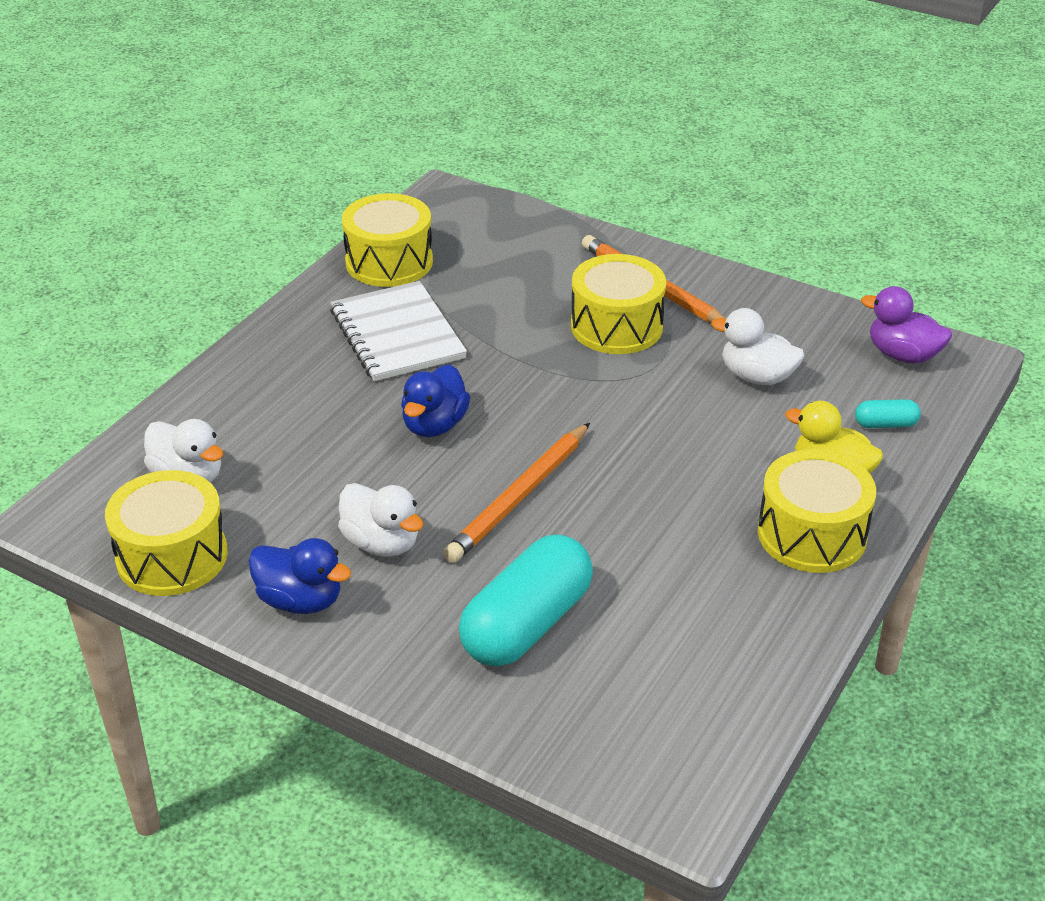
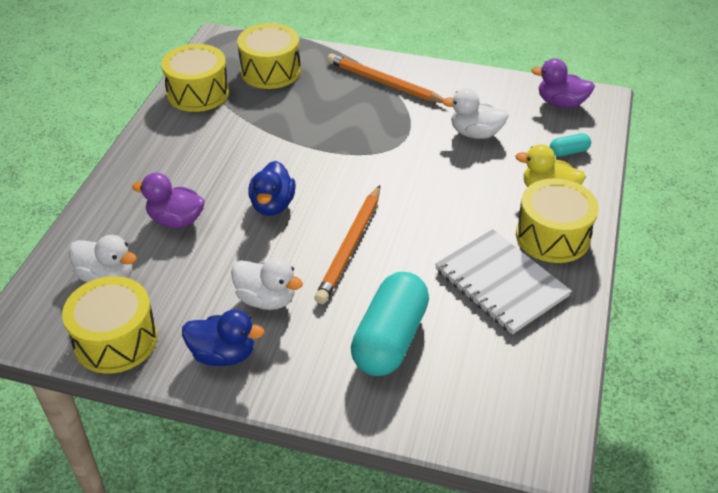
camera: 15 degrees left, 5 degrees up
white notebook [330,281,467,381] -> white notebook moved to [435,229,572,334]
yellow drum [571,254,666,354] -> yellow drum moved to [237,23,301,89]
none -> purple duck [132,173,205,228]

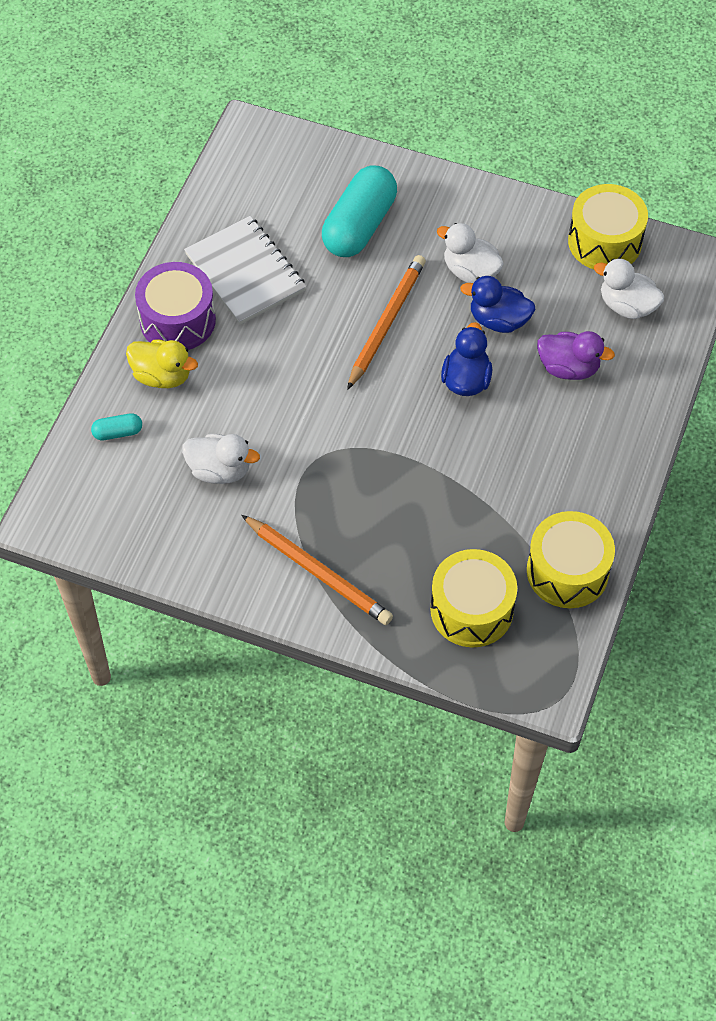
camera: 175 degrees left, 15 degrees up
blue duck [182,309,265,366] -> blue duck moved to [460,276,535,333]
yellow drum [516,178,599,263] -> purple drum [135,262,216,350]
purple duck [531,58,595,108] -> none

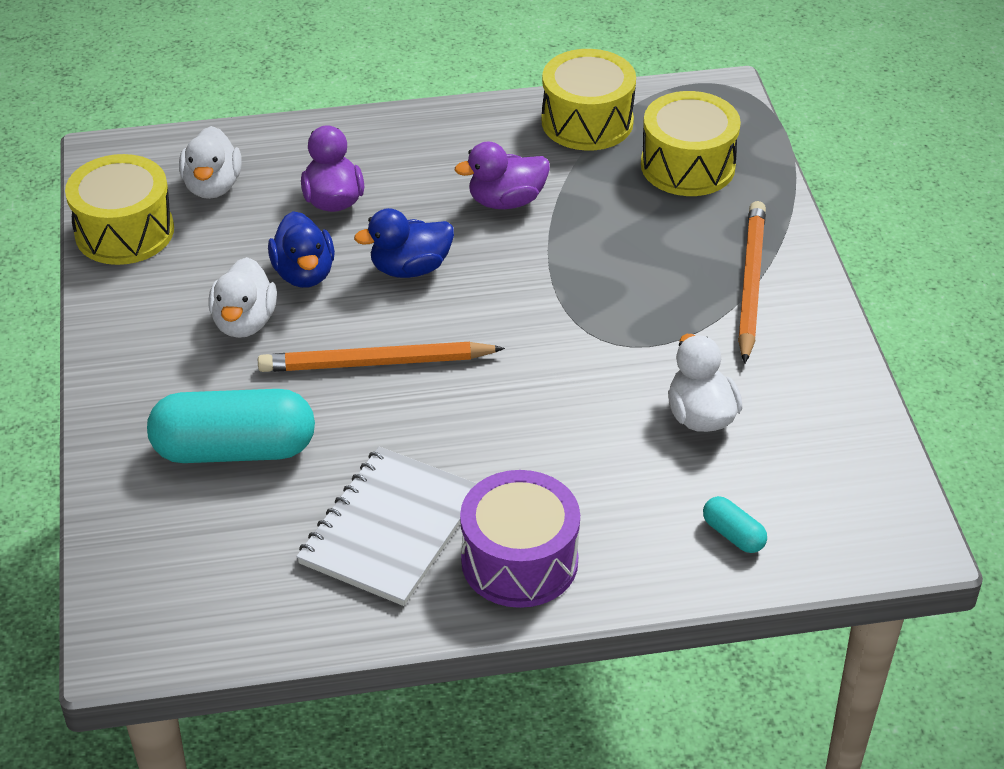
camera: 120 degrees left, 15 degrees down
yellow duck [126,339,198,388] -> none
none -> purple duck [454,141,550,209]

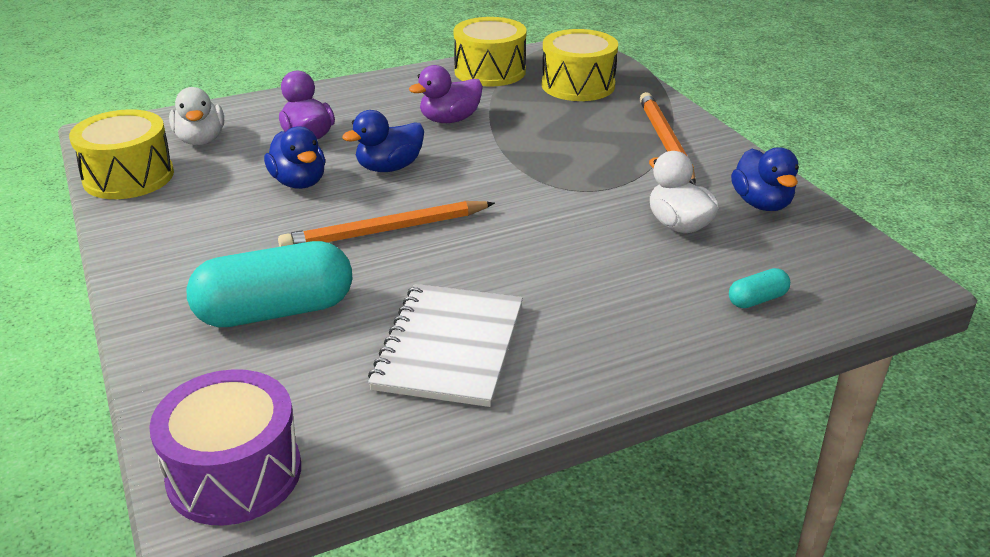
camera: 15 degrees left, 10 degrees down
white duck [208,257,277,338] -> none
purple drum [460,470,580,608] -> purple drum moved to [149,369,301,525]
turquoise capsule [703,496,767,553] -> turquoise capsule turned 60 degrees counterclockwise [729,268,790,308]
none -> blue duck [731,147,799,211]

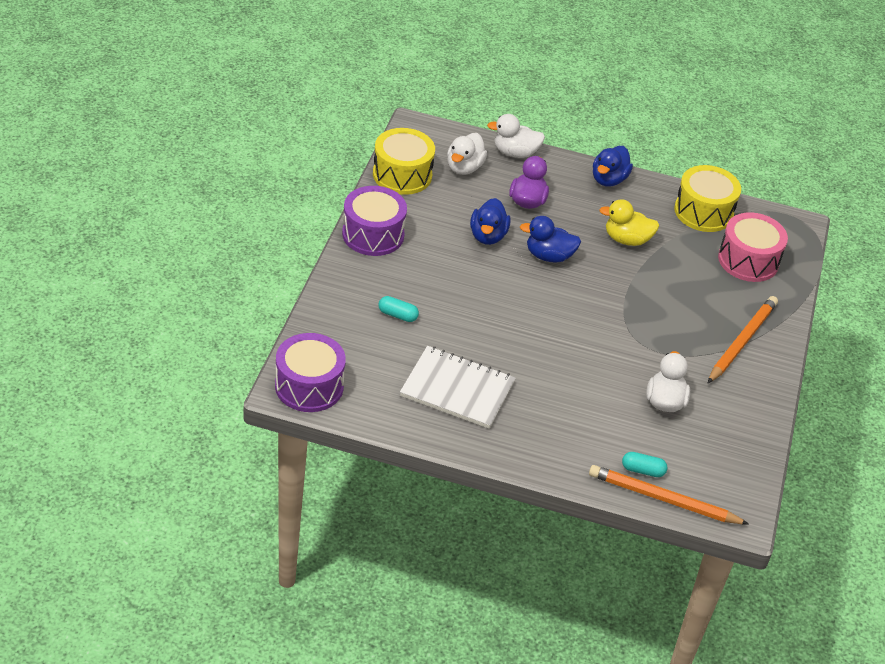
camera: 35 degrees right, 10 degrees up
turquoise capsule [186,241,352,327] -> turquoise capsule [378,296,419,322], size x0.44
orange pencil [278,201,495,247] -> orange pencil moved to [589,465,749,525]
white notebook [368,284,523,407] -> white notebook turned 60 degrees clockwise [400,346,515,429]
purple duck [409,65,483,123] -> yellow duck [599,199,659,246]
yellow drum [542,29,618,101] -> pink drum [718,212,788,282]
blue duck [731,147,799,211] -> blue duck moved to [593,146,633,187]
none -> purple drum [342,186,407,256]
none -> white duck [487,114,545,158]

